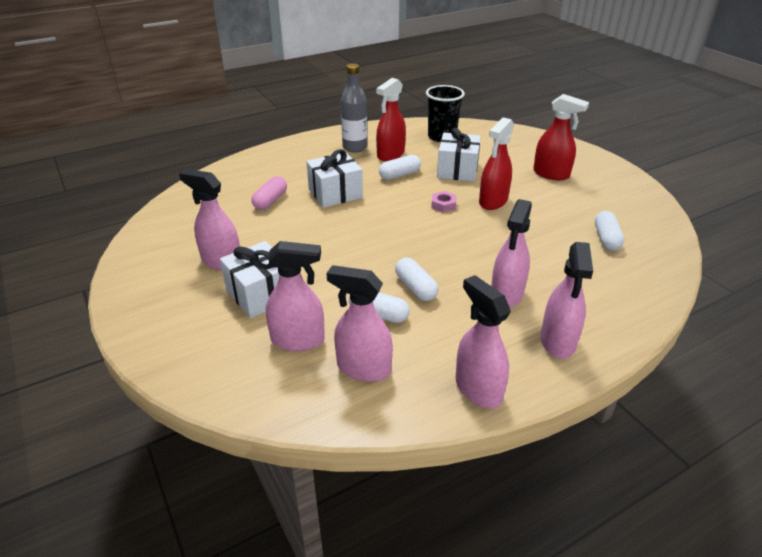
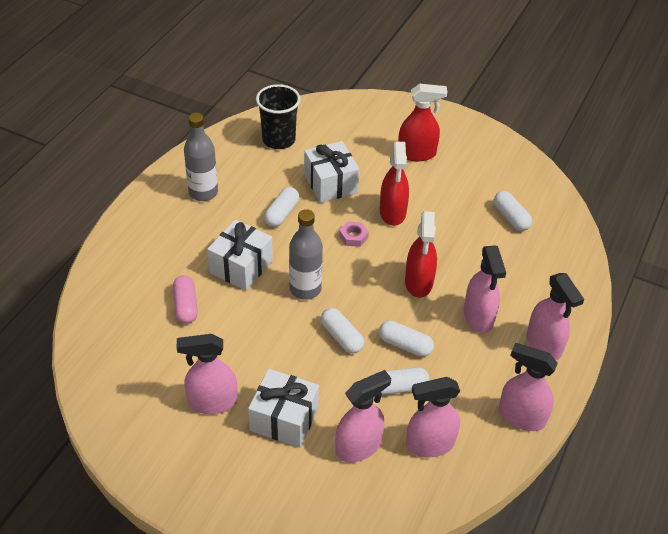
camera: 35 degrees left, 10 degrees up
red spray bottle [376,78,406,161] -> red spray bottle moved to [405,211,437,298]
none -> grey bottle [289,209,323,300]
none -> white capsule [321,308,364,353]

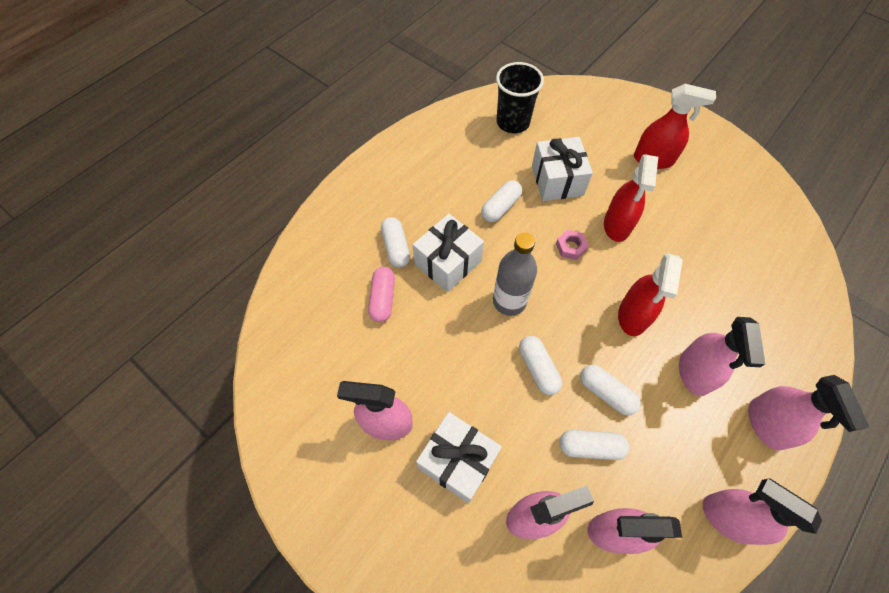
camera: 15 degrees right, 15 degrees up
grey bottle [184,113,218,201] -> none
white capsule [494,191,532,231] -> white capsule moved to [381,217,410,268]

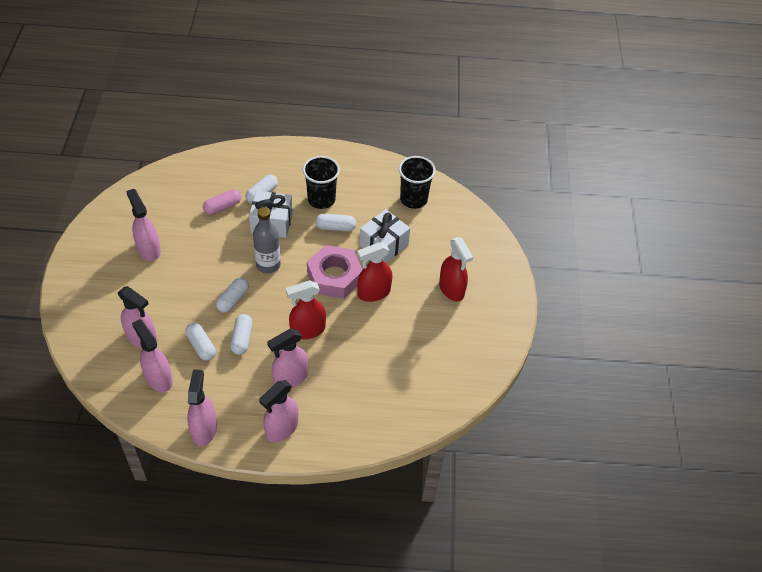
camera: 50 degrees right, 10 degrees down
white gift [416,412,502,504] -> none
pink nut [556,230,589,260] -> pink nut [307,245,363,298], size x2.39
none -> black cup [303,156,340,209]

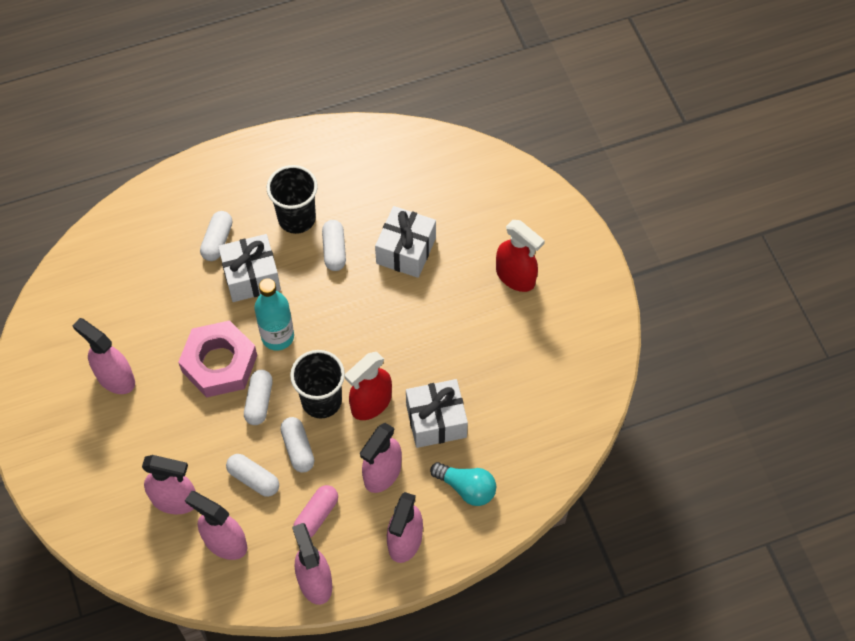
camera: 20 degrees left, 10 degrees up
pink capsule [203,189,241,215] -> pink capsule moved to [294,485,338,538]
grey bottle [253,207,281,274] -> turquoise bottle [254,278,294,351]
pink nut [307,245,363,298] -> pink nut moved to [178,320,257,397]
white capsule [315,214,356,231] -> white capsule turned 75 degrees counterclockwise [322,220,346,271]
red spray bottle [357,242,392,302] -> none
black cup [399,156,436,209] -> black cup moved to [290,350,345,419]
none -> white gift [406,379,468,448]
none -> turquoise light bulb [430,462,496,506]

